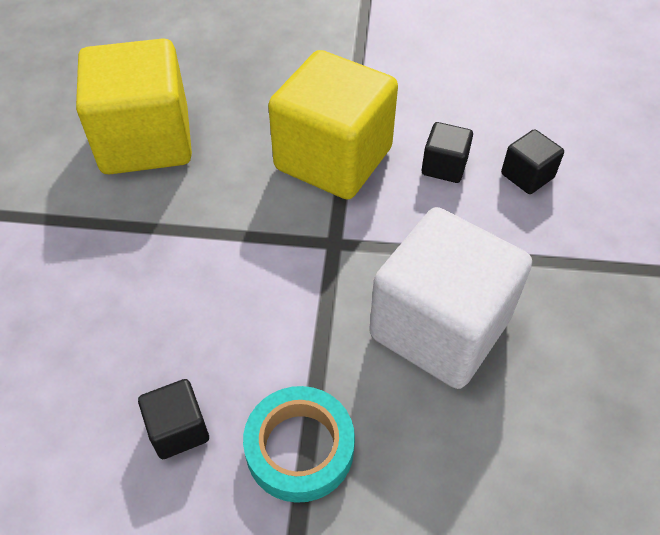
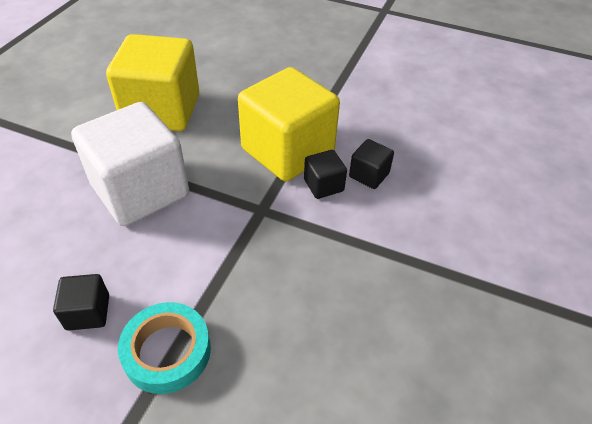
camera: 15 degrees right, 5 degrees down
white cube [369,207,532,389] -> white cube moved to [71,102,189,226]
black cube [501,129,564,194] -> black cube moved to [304,150,347,199]

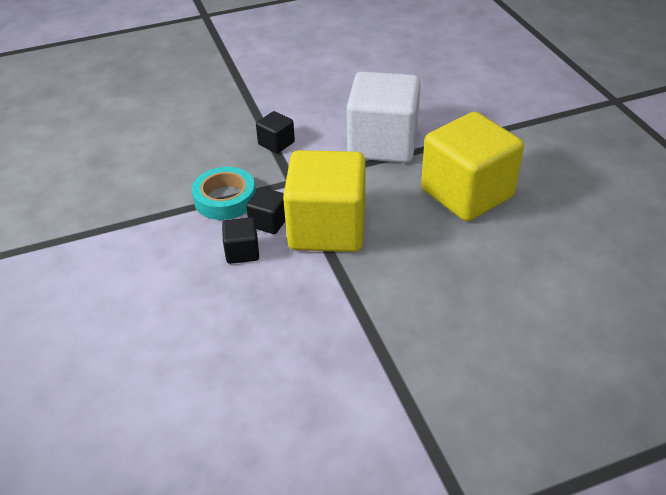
camera: 140 degrees right, 5 degrees down
black cube [53,274,109,331] -> black cube moved to [256,111,295,154]
turquoise tape [118,302,211,394] -> turquoise tape moved to [192,167,256,220]

